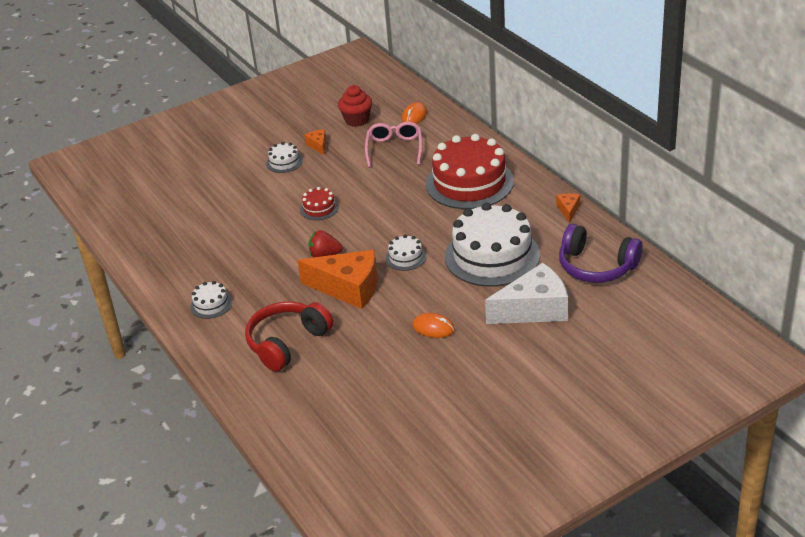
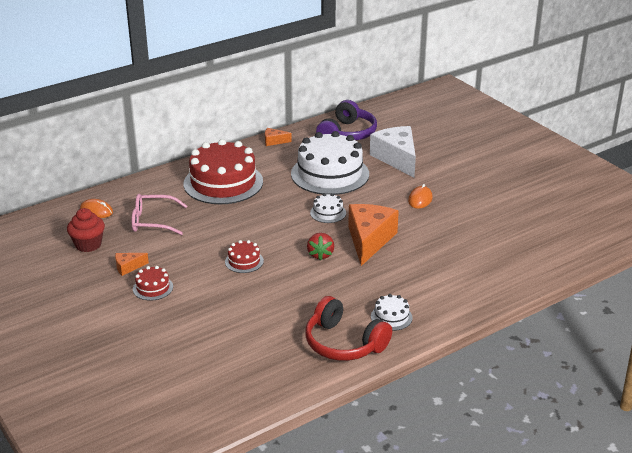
camera: 95 degrees left, 5 degrees down
red headphones [245,301,333,372] -> red headphones moved to [305,296,392,361]
white cake [266,142,303,173] -> red cake [133,266,173,301]

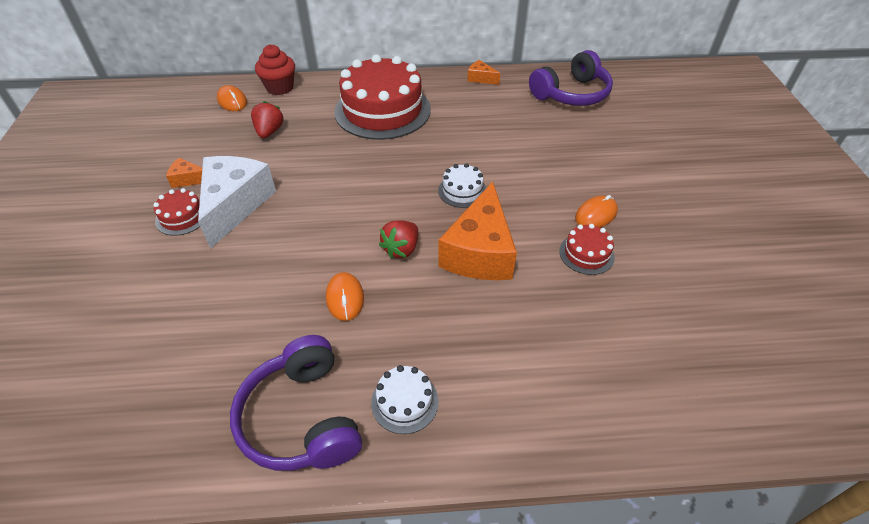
camera: 30 degrees right, 15 degrees up
red cupcake [67,208,105,252] -> red cupcake moved to [255,44,295,95]
pink glasses [132,194,187,235] -> red strawberry [251,101,284,138]
red cake [225,240,264,273] -> red cake moved to [559,224,615,275]
white cake [291,131,369,195] -> none
red headphones [305,296,392,361] -> purple headphones [230,335,362,471]
orange cheese [348,204,399,266] -> orange cheese turned 150 degrees clockwise [438,182,517,280]
white cheese [370,126,416,177] -> white cheese moved to [198,156,276,249]
none -> orange mouse [326,272,364,321]

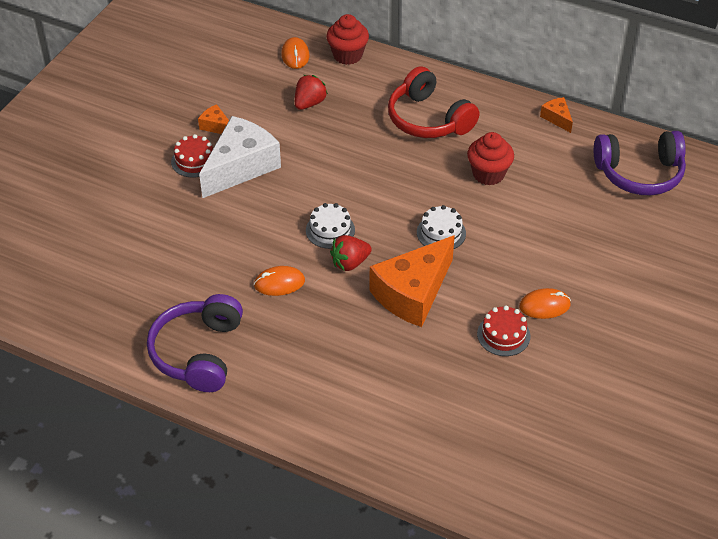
camera: 30 degrees right, 0 degrees up
orange mouse [326,272,364,321] -> orange mouse turned 60 degrees clockwise [254,266,305,296]
red cake [334,55,431,140] -> red headphones [388,66,480,138]
white cake [371,365,439,434] -> white cake moved to [306,203,355,249]
none -> red cupcake [467,132,514,185]

